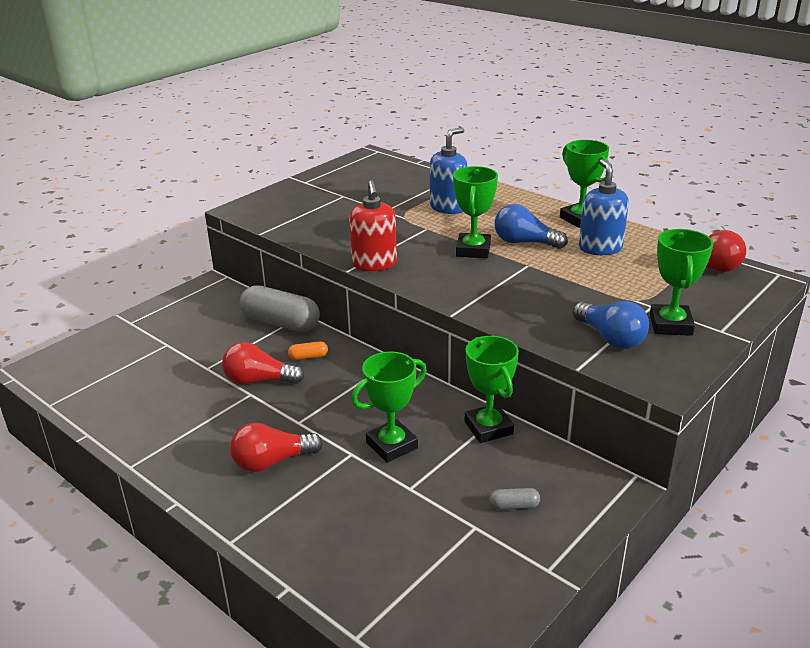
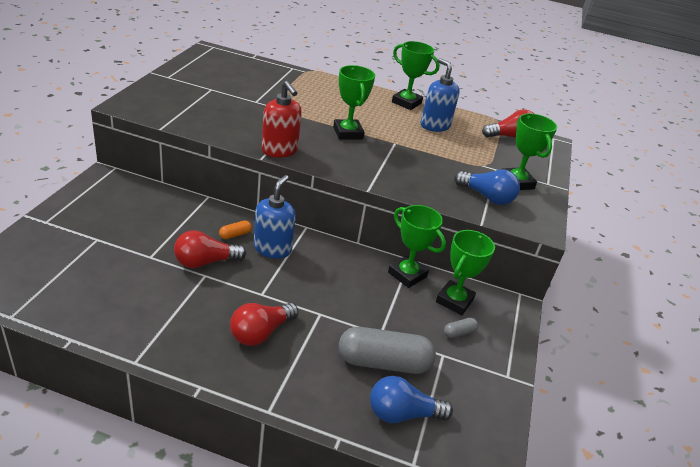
camera: 30 degrees left, 5 degrees up
grey capsule [239,285,320,332] -> grey capsule moved to [339,327,436,374]
green trophy [351,351,427,463] -> green trophy moved to [436,230,495,315]
blue soap dispenser [430,127,468,214] -> blue soap dispenser moved to [254,175,296,259]
blue light bulb [495,204,568,249] -> blue light bulb moved to [370,376,453,423]

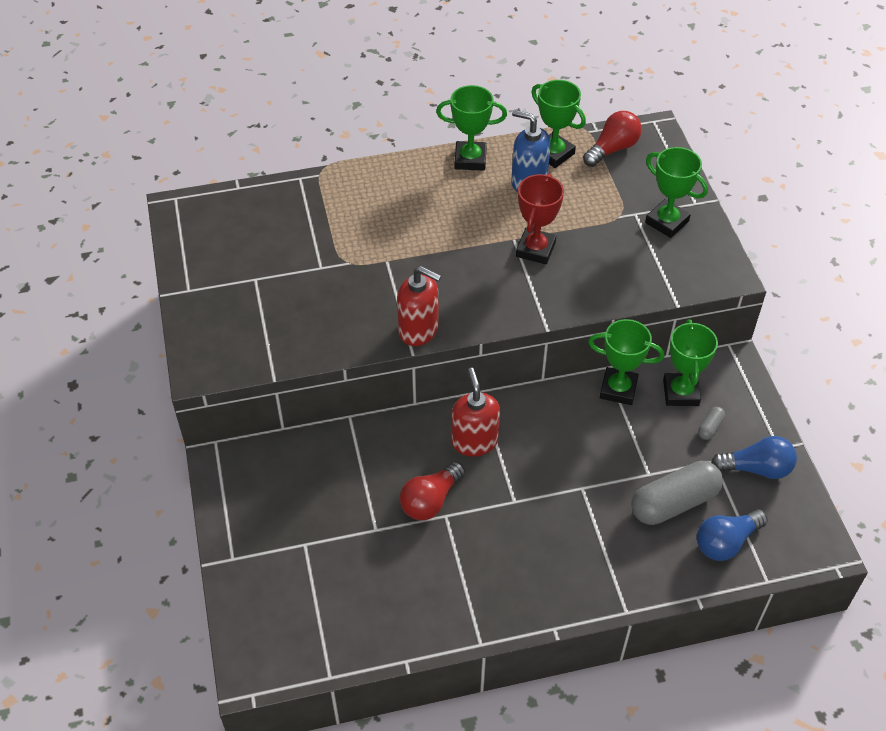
camera: 25 degrees left, 15 degrees up
orange capsule [219,221,252,239] -> none
red light bulb [230,303,299,346] -> none
blue soap dispenser [254,175,296,259] -> red soap dispenser [452,368,500,456]
green trophy [333,65,375,140] -> green trophy moved to [532,80,586,168]
blue light bulb [455,169,520,205] -> blue light bulb moved to [711,436,797,479]
none -> red trophy [516,173,564,264]

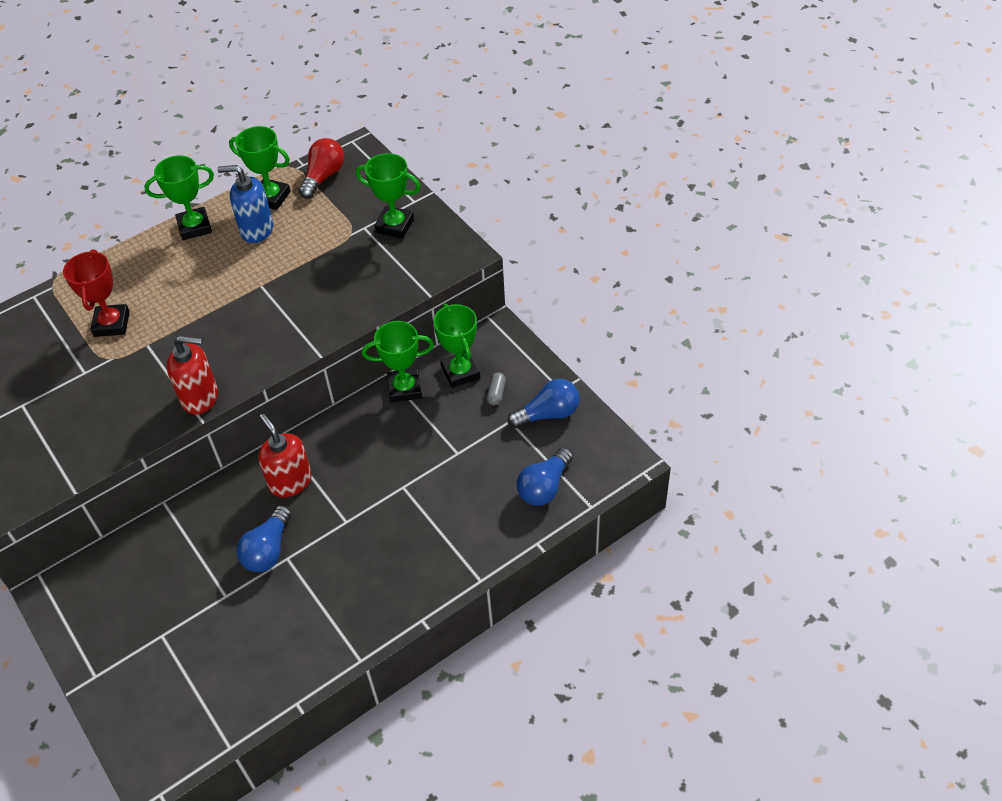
camera: 20 degrees left, 0 degrees up
red light bulb [400,462,465,520] -> blue light bulb [236,505,291,572]
red trophy [516,173,564,264] -> red trophy moved to [63,249,130,337]
grey capsule [631,461,723,525] -> none

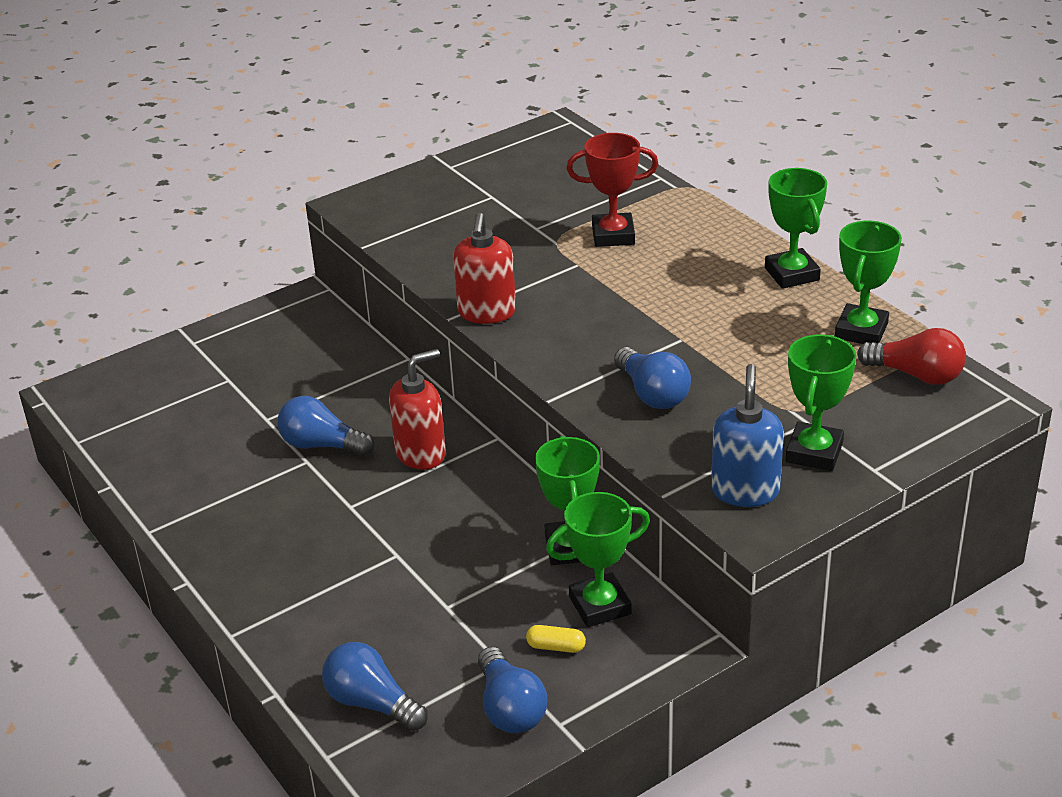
camera: 90 degrees right, 15 degrees down
blue soap dispenser [217,165,273,243] -> blue soap dispenser moved to [711,364,784,507]
grey capsule [487,372,506,405] -> yellow capsule [526,625,586,653]
none -> blue light bulb [614,347,691,409]

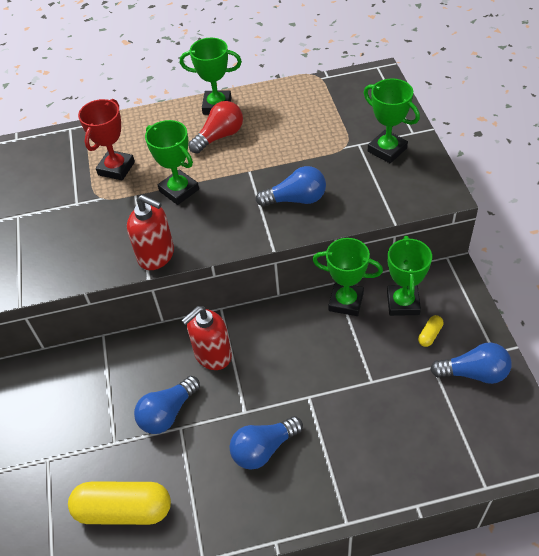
camera: 65 degrees left, 15 degrees up
blue light bulb [322,642,428,731] -> blue light bulb moved to [230,416,303,469]
red soap dispenser [389,349,446,470] -> red soap dispenser turned 120 degrees counterclockwise [181,306,232,370]
blue soap dispenser [711,364,784,507] -> none
green trophy [835,221,902,344] -> green trophy moved to [145,120,199,205]
red light bulb [857,328,966,385] -> red light bulb moved to [188,101,243,154]
none -> yellow capsule [68,482,171,525]

